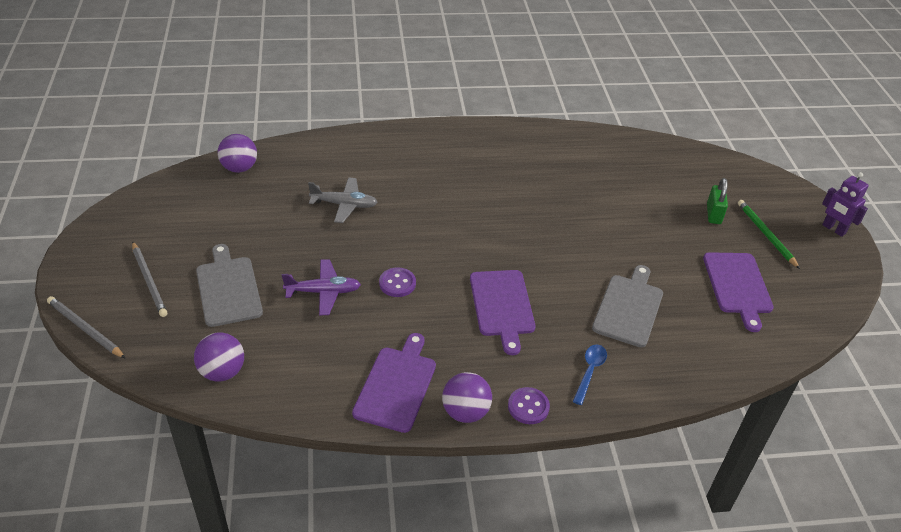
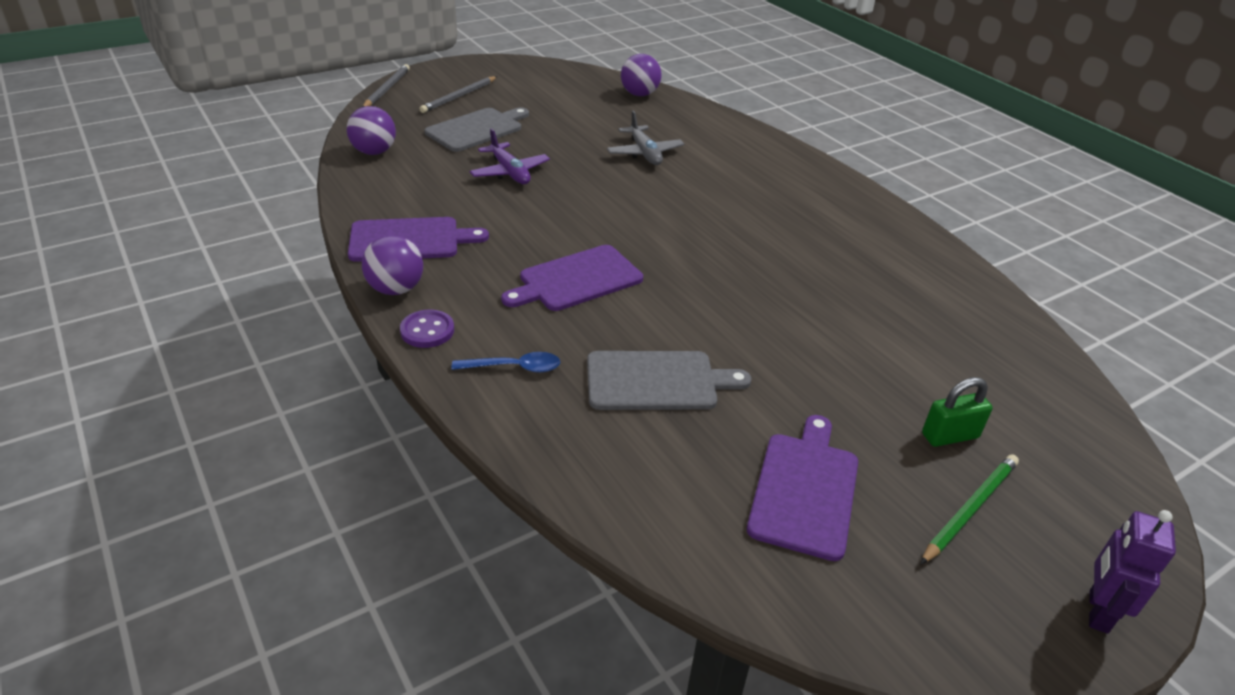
camera: 65 degrees right, 5 degrees down
purple button [379,267,416,297] -> none
purple cutting board [703,252,774,332] -> purple cutting board turned 135 degrees clockwise [747,415,858,561]

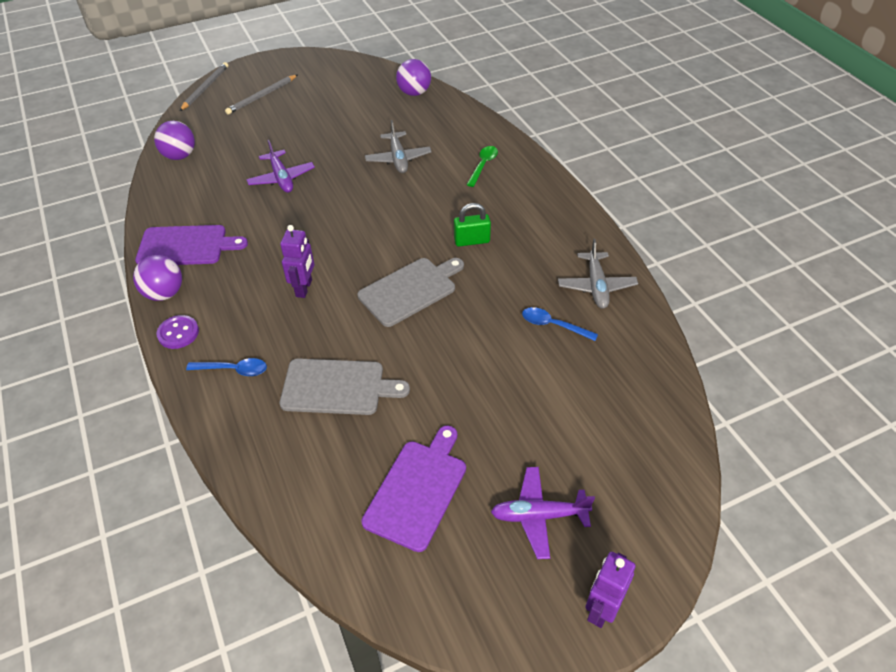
camera: 10 degrees right, 10 degrees up
grey cutting board [424,107,529,152] -> grey cutting board moved to [357,258,464,327]
purple cutting board [501,245,643,311] -> purple robot [280,225,314,298]
green pencil [921,454,1019,564] -> purple plane [491,467,595,559]
green padlock [922,377,993,447] -> green padlock moved to [454,203,491,246]
none -> green spoon [466,146,498,187]
none -> blue spoon [522,307,598,341]
none -> grey plane [558,239,638,309]

